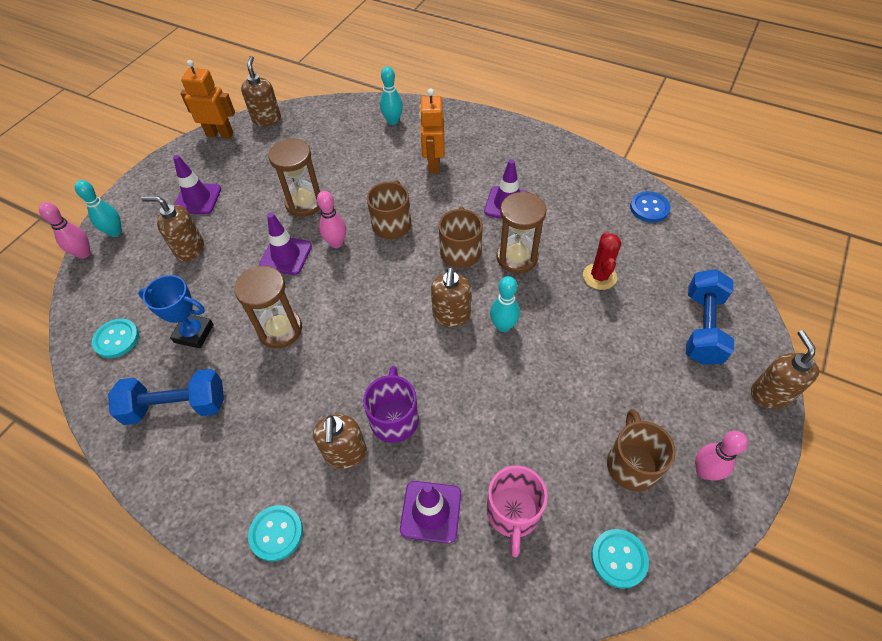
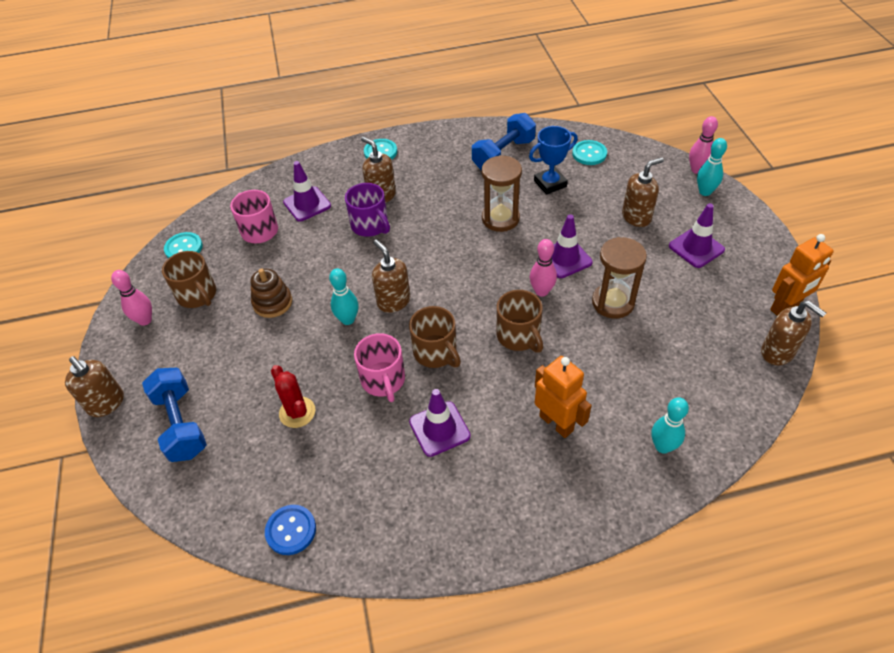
camera: 140 degrees right, 5 degrees down
brown hourglass [497,191,547,273] -> pink mug [354,333,405,402]
none -> brown stacking toy [251,269,292,318]

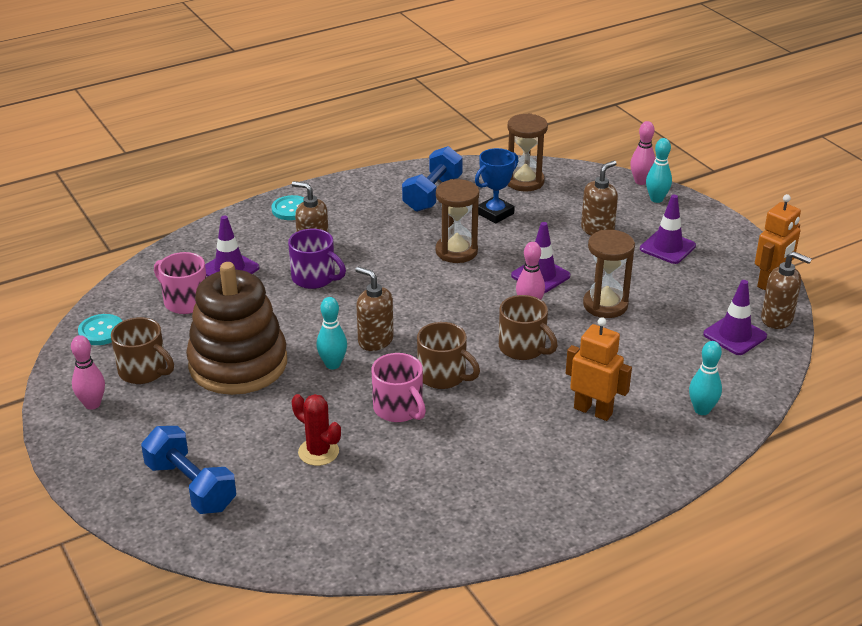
camera: 20 degrees left, 15 degrees down
brown soap dispenser [65,356,124,417] -> none
brown stacking toy [251,269,292,318] -> brown stacking toy [186,262,287,395], size x2.15
blue button [265,505,316,555] -> none
purple traffic cone [409,389,471,457] -> purple traffic cone moved to [703,280,767,355]
turquoise button [572,140,607,165] -> brown hourglass [507,113,548,191]

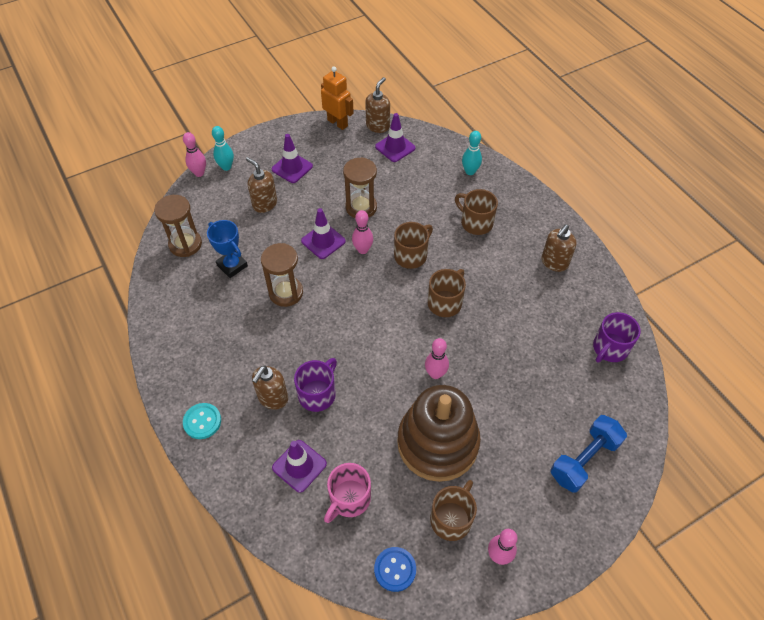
camera: 90 degrees left, 20 degrees up
turquoise button [78,314,122,345] -> blue button [374,547,416,592]
red cactus [292,394,341,466] -> none
turquoise bowling pin [316,297,347,369] -> pink bowling pin [425,338,449,379]
brown soap dispenser [355,267,394,351] -> brown soap dispenser moved to [541,224,577,272]
pink mug [371,353,426,422] -> none
blue dumbbell [402,146,463,212] -> none
orange robot [566,317,632,421] -> brown mug [455,189,498,235]
none -> purple mug [593,312,641,362]

